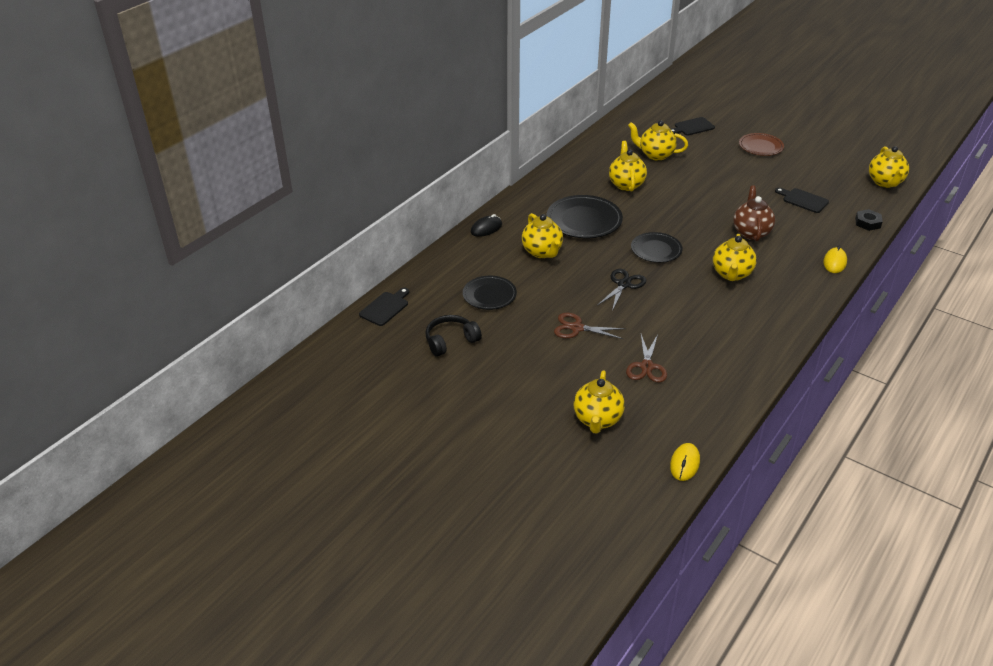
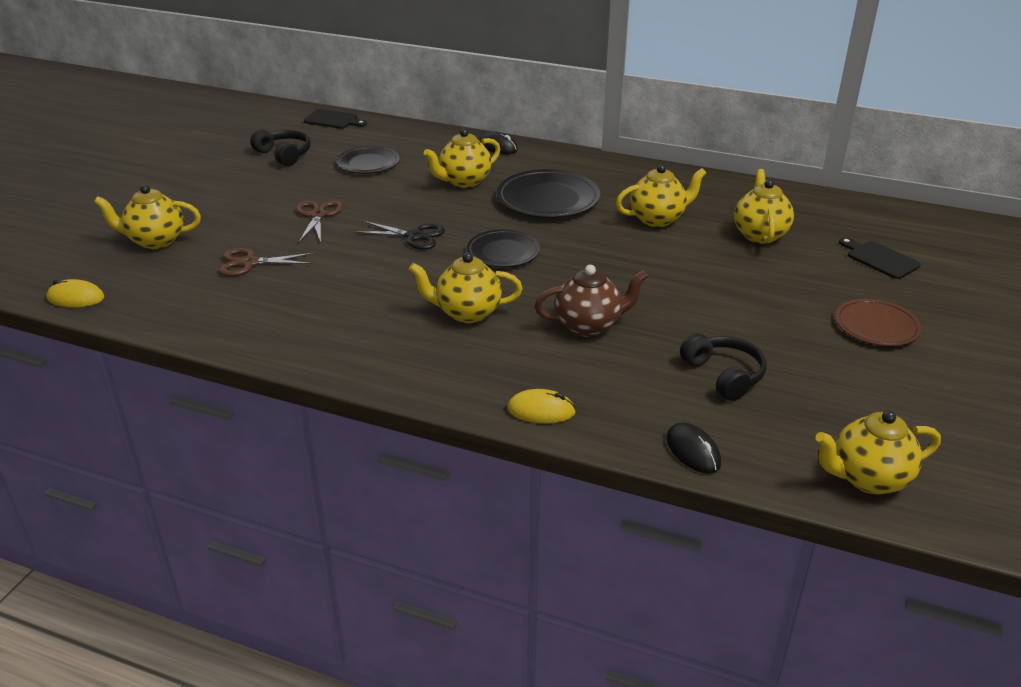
camera: 75 degrees right, 5 degrees down
black cutting board [775,188,829,213] -> black headphones [680,334,766,401]
black nut [855,209,883,231] -> black mouse [666,423,721,474]

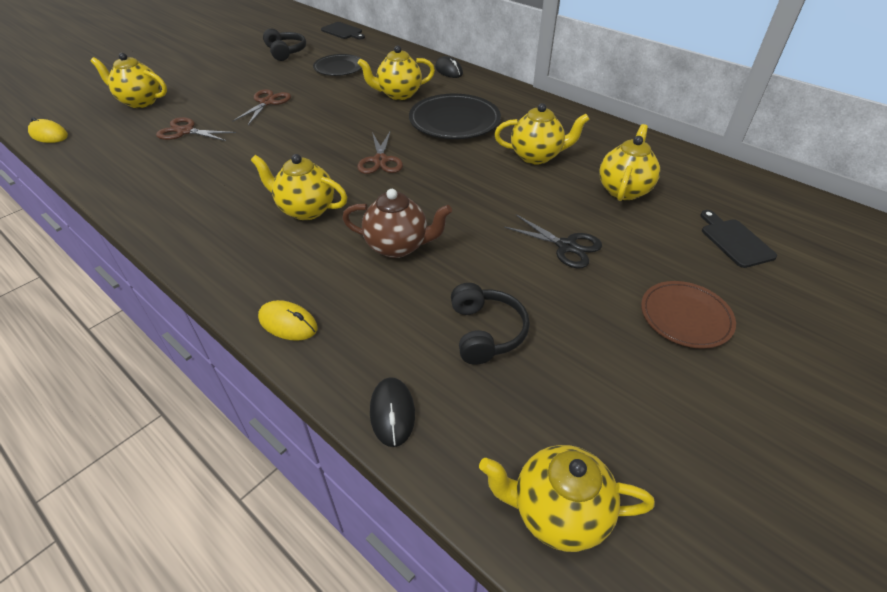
camera: 20 degrees right, 10 degrees up
black scissors [354,221,445,250] -> black scissors moved to [504,215,602,268]
black plate [467,229,540,267] -> brown scissors [357,130,403,174]

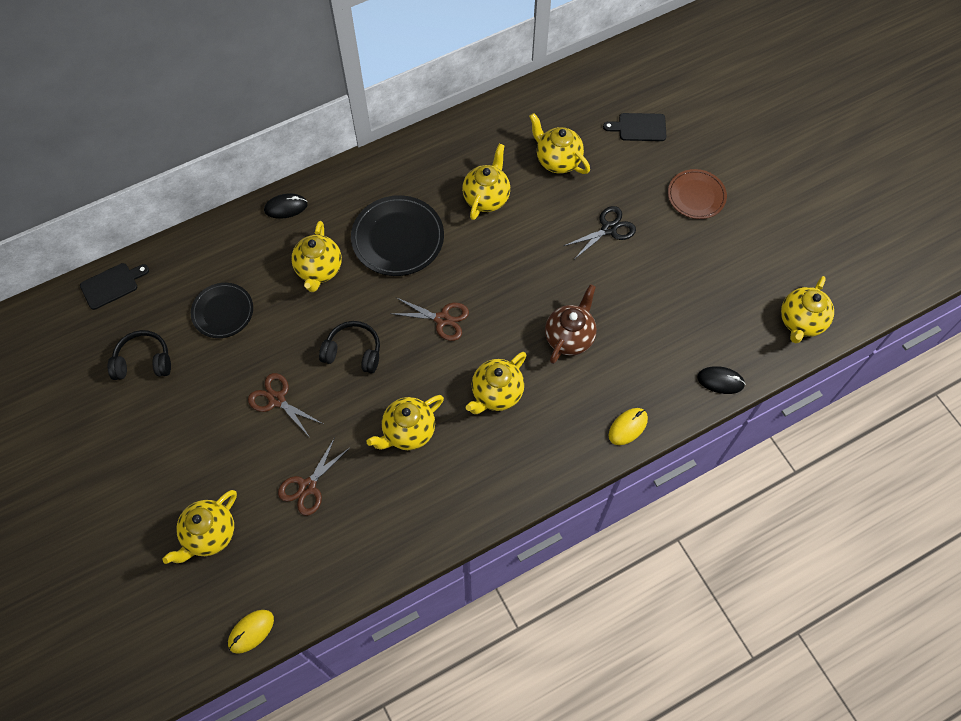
camera: 70 degrees left, 20 degrees up
black headphones [451,283,530,365] -> black headphones moved to [319,321,380,373]
none -> yellow teapot [366,395,444,450]

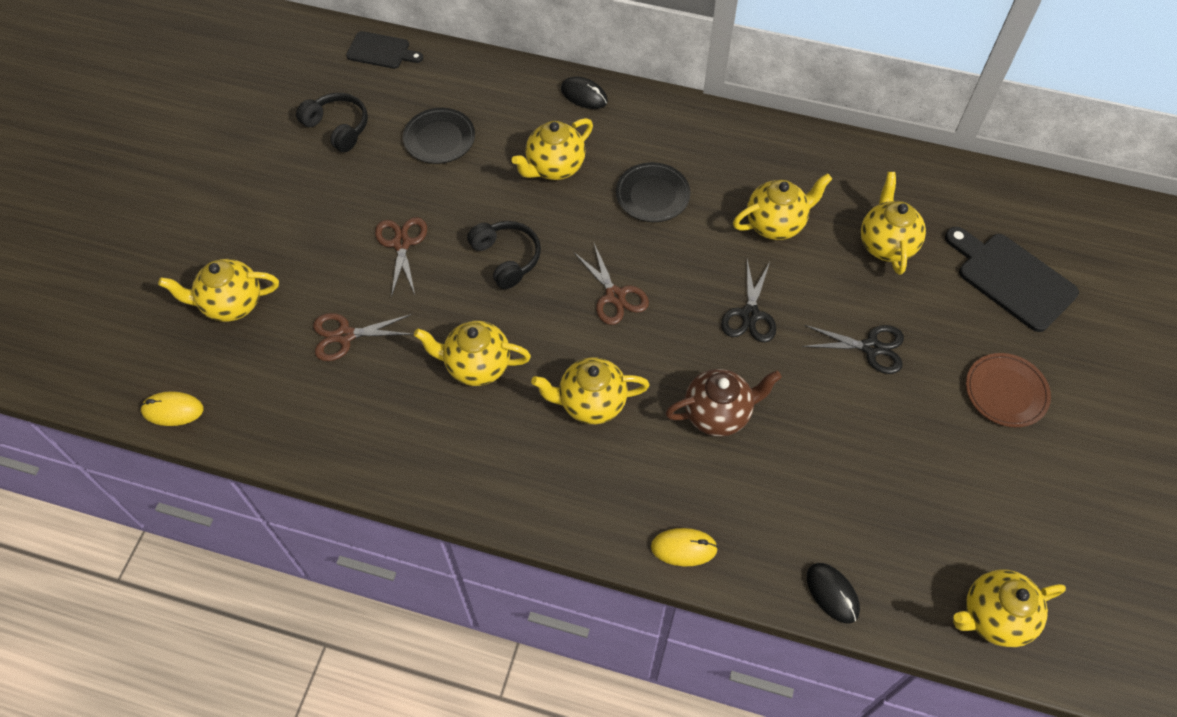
camera: 45 degrees right, 5 degrees down
black plate [351,195,444,276] -> black plate [616,162,690,222], size x0.65
black cutting board [603,113,666,141] -> black cutting board [945,227,1079,332], size x1.60
none -> black scissors [721,260,776,342]

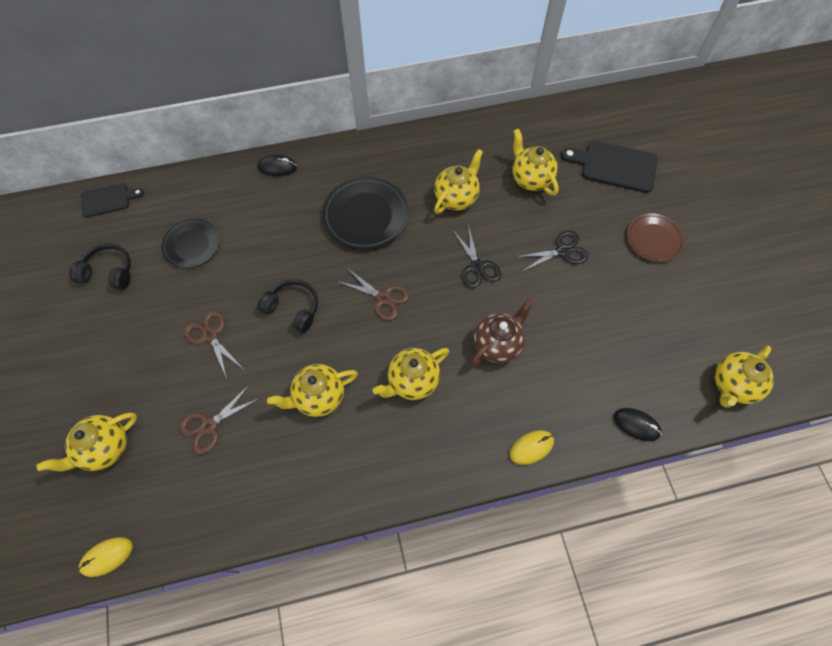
camera: 30 degrees left, 5 degrees up
yellow teapot [511,118,593,180] -> none
black plate [616,162,690,222] -> black plate [322,177,409,250], size x1.55

